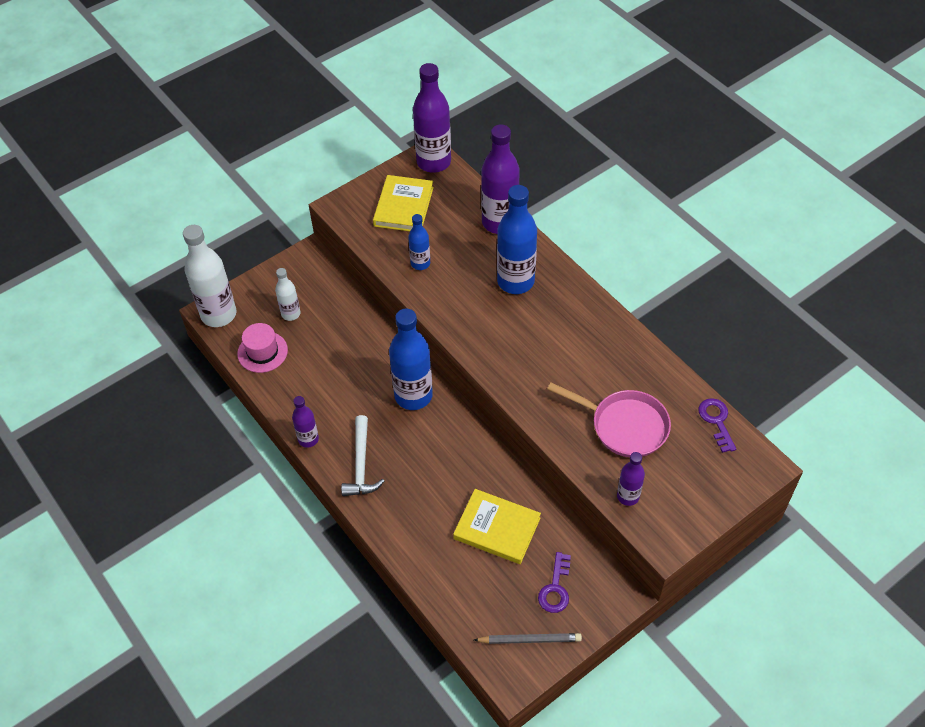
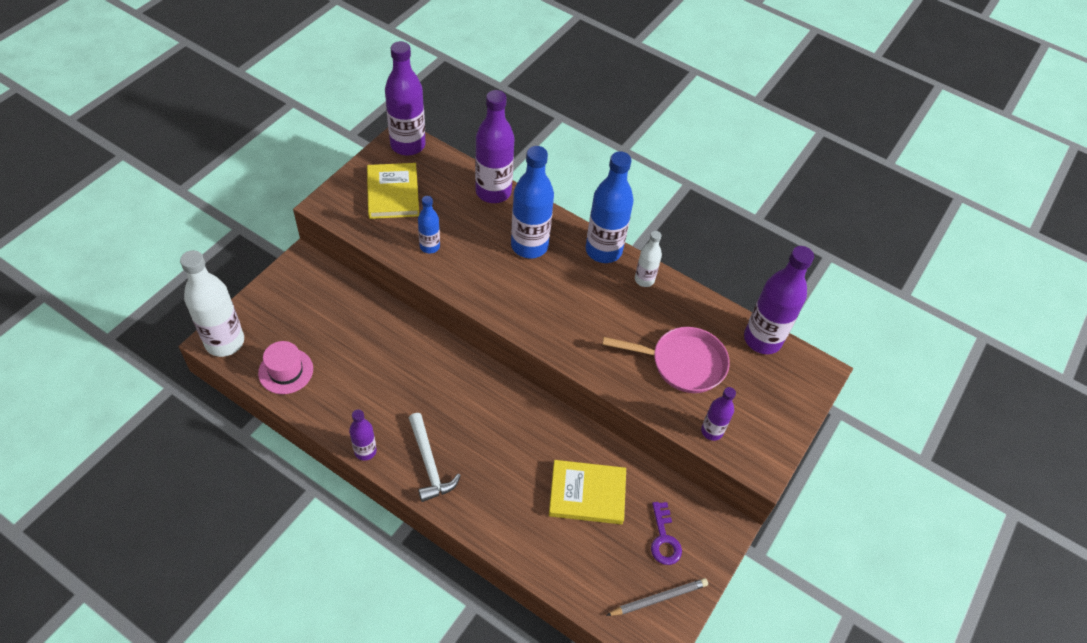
camera: 25 degrees left, 0 degrees up
white bottle [275,268,301,321] -> white bottle moved to [635,231,662,287]
blue bottle [389,309,433,410] -> blue bottle moved to [586,151,634,263]
purple key [698,398,736,453] -> purple bottle [744,246,814,354]

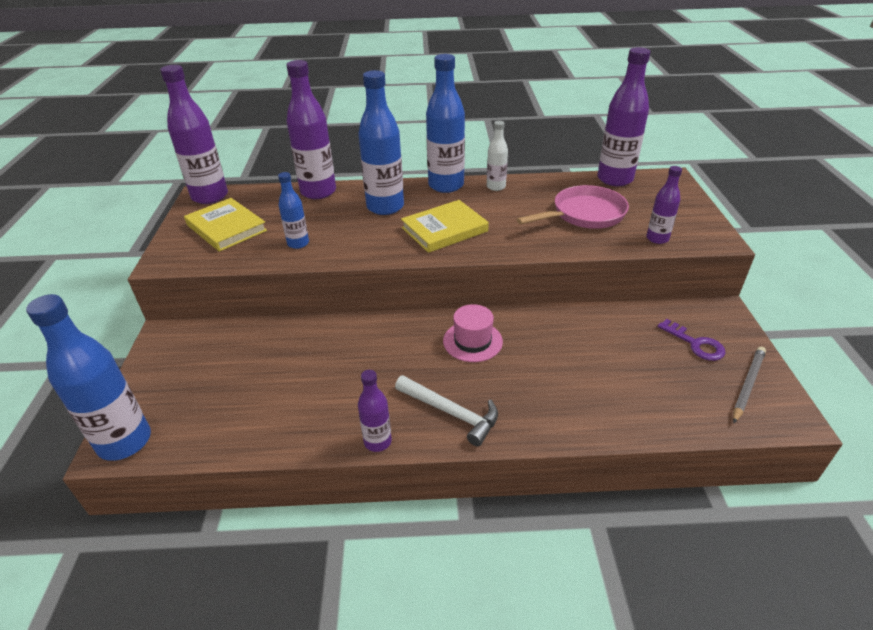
camera: 30 degrees left, 15 degrees down
white bottle [180,250,244,357] -> blue bottle [26,294,151,461]
pink hat [258,341,313,394] -> pink hat moved to [443,304,503,362]
yellow book [549,460,626,524] -> yellow book moved to [401,200,489,253]

